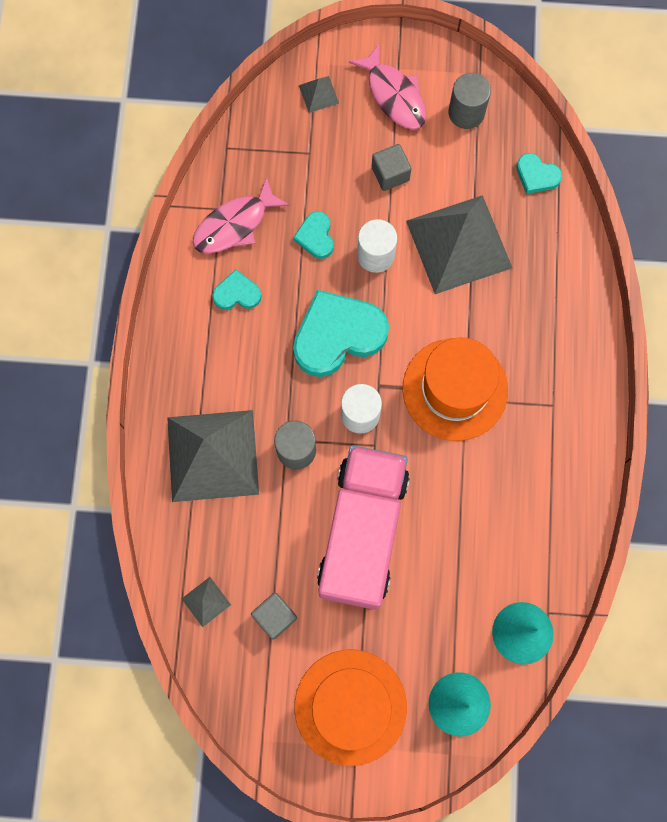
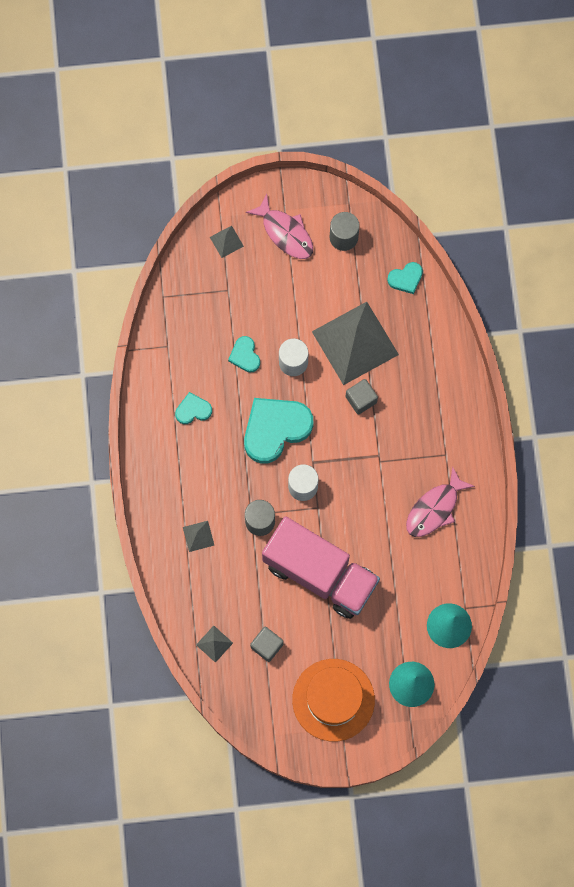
camera: 10 degrees left, 0 degrees up
grey pyramid [167,410,259,502] -> grey pyramid [183,521,214,552], size x0.40
pink fish [192,178,290,254] -> pink fish moved to [406,466,475,537]
pink truck [317,445,410,610] -> pink truck turned 120 degrees clockwise [262,517,380,619]
grey cube [372,144,411,191] -> grey cube moved to [346,379,378,415]
orange hat [403,338,508,441] -> none
turquoise heart [516,153,562,194] -> turquoise heart turned 45 degrees counterclockwise [387,262,423,294]

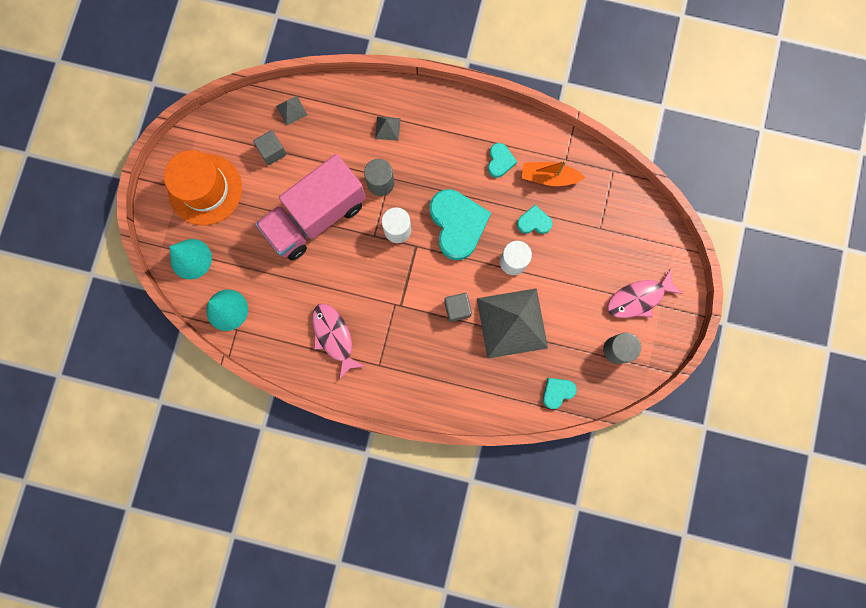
camera: 110 degrees right, 5 degrees up
grey pyramid [210,226,244,258] -> none
turquoise heart [387,262,423,294] -> turquoise heart turned 60 degrees clockwise [543,378,577,409]
none -> orange boat [522,161,585,186]

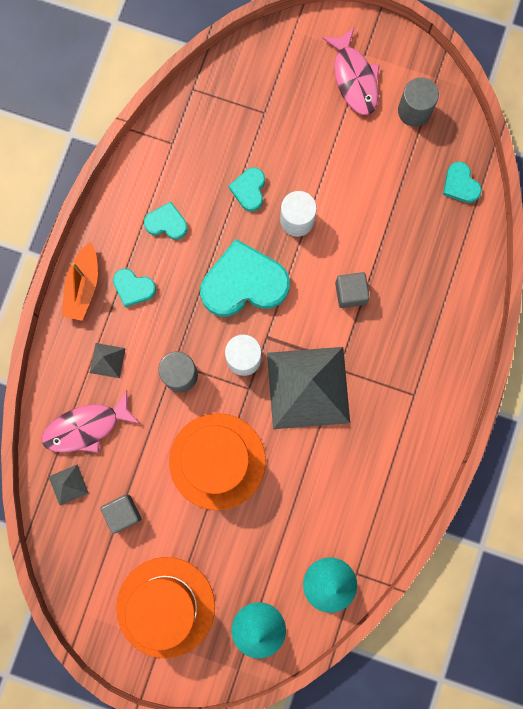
camera: 85 degrees left, 0 degrees up
pink truck [255,154,366,260] -> orange hat [169,413,266,510]
pink fish [312,303,365,380] -> pink fish moved to [42,391,139,453]
grey pyramid [477,288,548,359] -> grey pyramid moved to [267,347,350,429]
orange boat [522,161,585,186] -> orange boat moved to [62,242,98,321]
none -> turquoise heart [113,268,156,307]

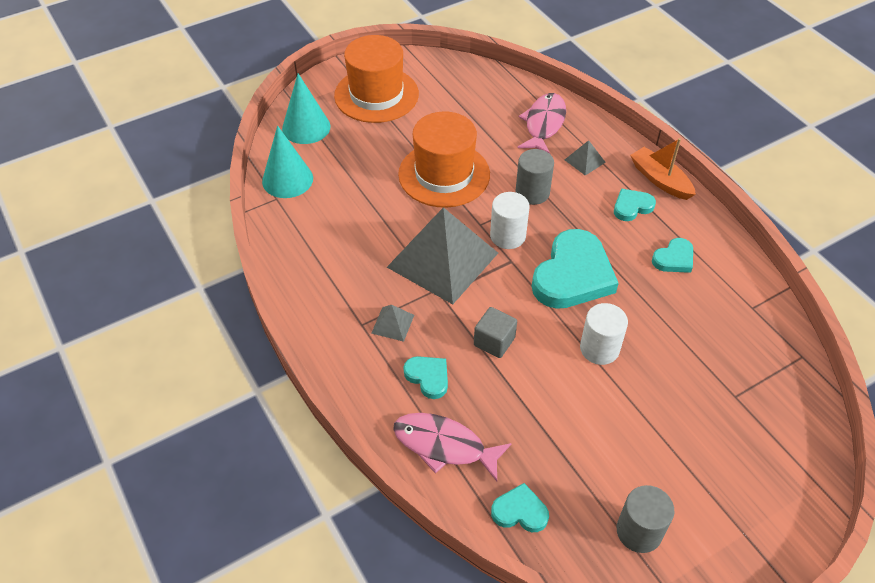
camera: 130 degrees right, 30 degrees down
grey pyramid [49,464,89,505] -> grey pyramid moved to [371,305,414,342]
grey cube [100,495,141,534] -> none
turquoise heart [229,167,265,211] -> turquoise heart moved to [403,356,448,399]
pink fish [322,28,380,115] -> pink fish moved to [393,413,512,481]

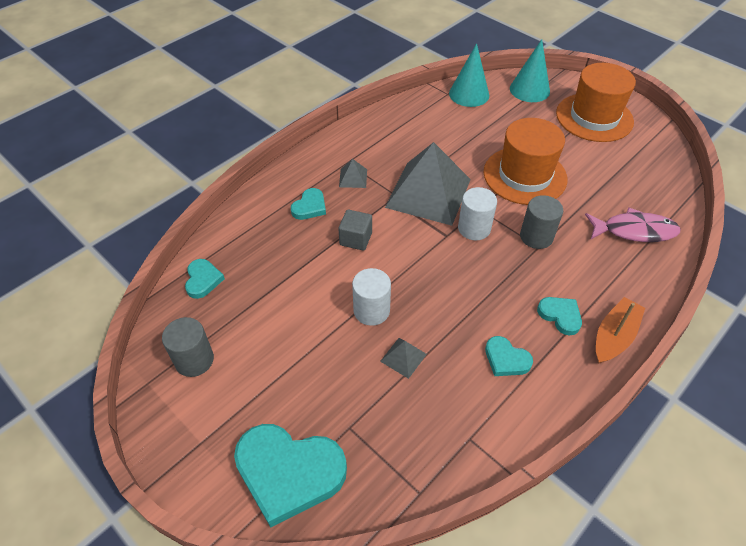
camera: 75 degrees right, 0 degrees up
pink fish [393,413,512,481] -> none
turquoise heart [532,229,619,309] -> turquoise heart moved to [234,424,347,528]
grey pyramid [565,140,606,176] -> grey pyramid moved to [380,338,427,379]

